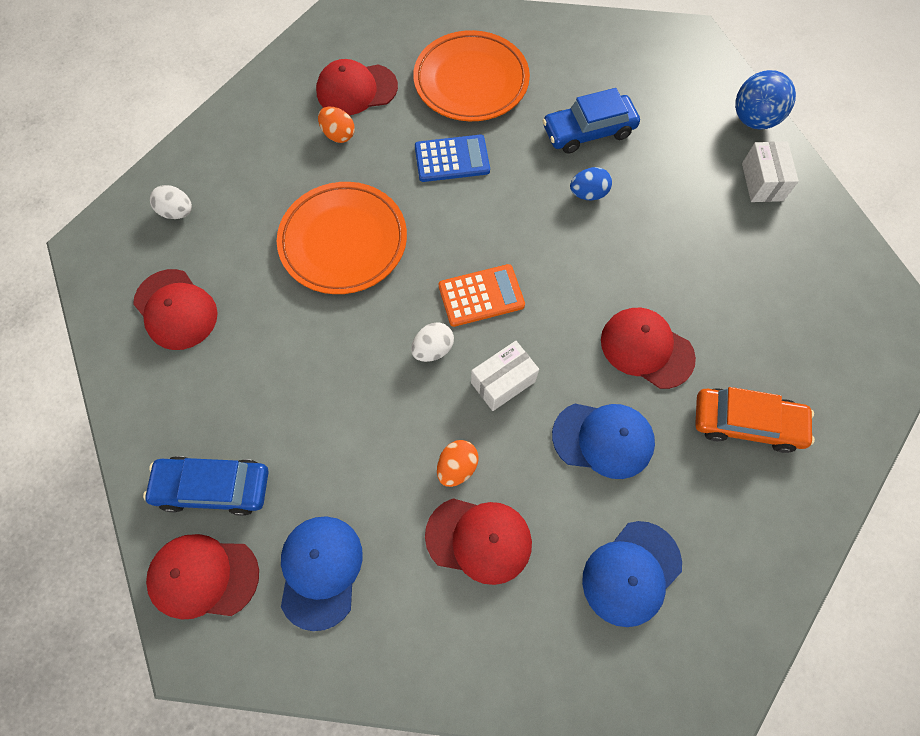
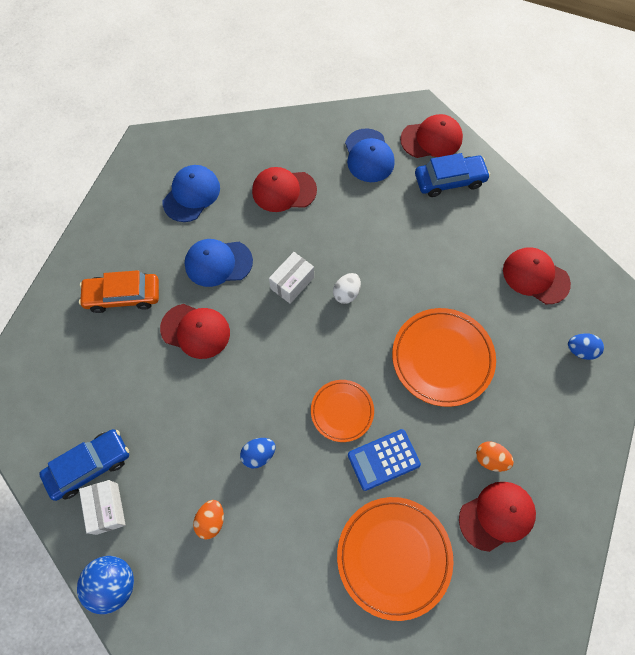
camera: 165 degrees right, 0 degrees up
white egg [150,185,192,219] -> blue egg [568,333,604,360]
orange egg [437,440,479,487] -> orange egg moved to [193,500,224,539]
orange calculator [439,264,525,327] -> none
blue car [542,88,640,154] -> blue car moved to [39,429,129,501]
none -> orange plate [311,380,374,442]

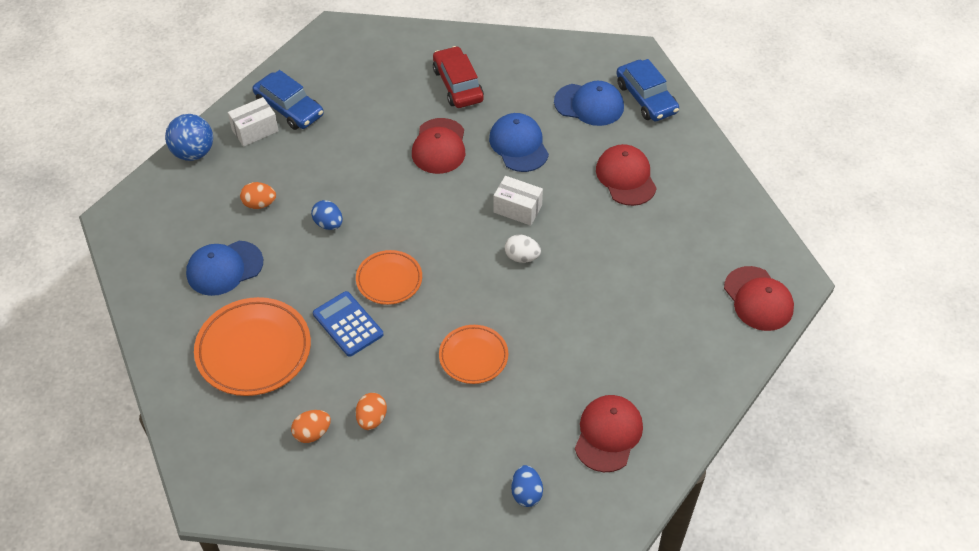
camera: 75 degrees right, 15 degrees down
orange car [79,270,159,313] -> red car [433,46,484,108]
blue cap [345,128,395,182] -> blue cap moved to [186,241,263,296]
orange plate [392,308,496,407] -> orange plate [439,325,508,384], size x0.60
blue car [415,153,490,197] -> blue car moved to [616,59,679,122]
red cap [459,482,536,552] -> orange egg [291,410,331,443]

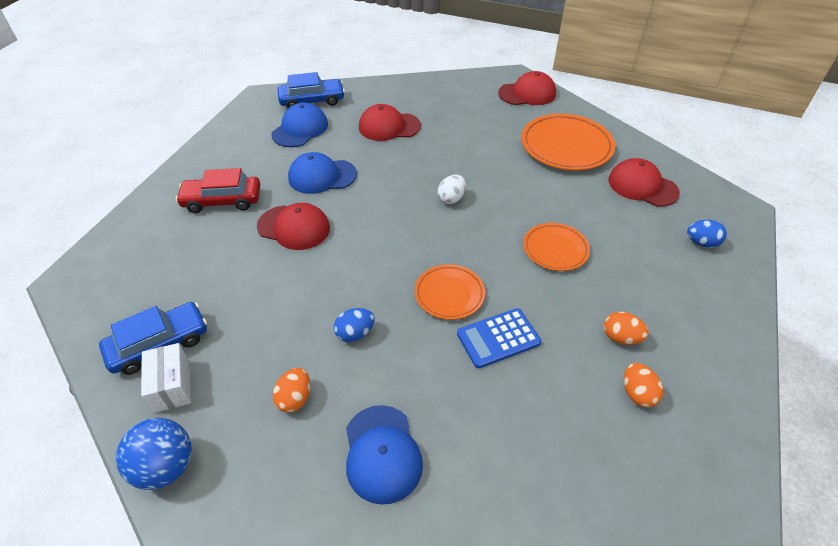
camera: 75 degrees left, 5 degrees down
orange plate [194,297,311,396] -> orange plate moved to [521,114,615,171]
white box [494,176,543,226] -> none

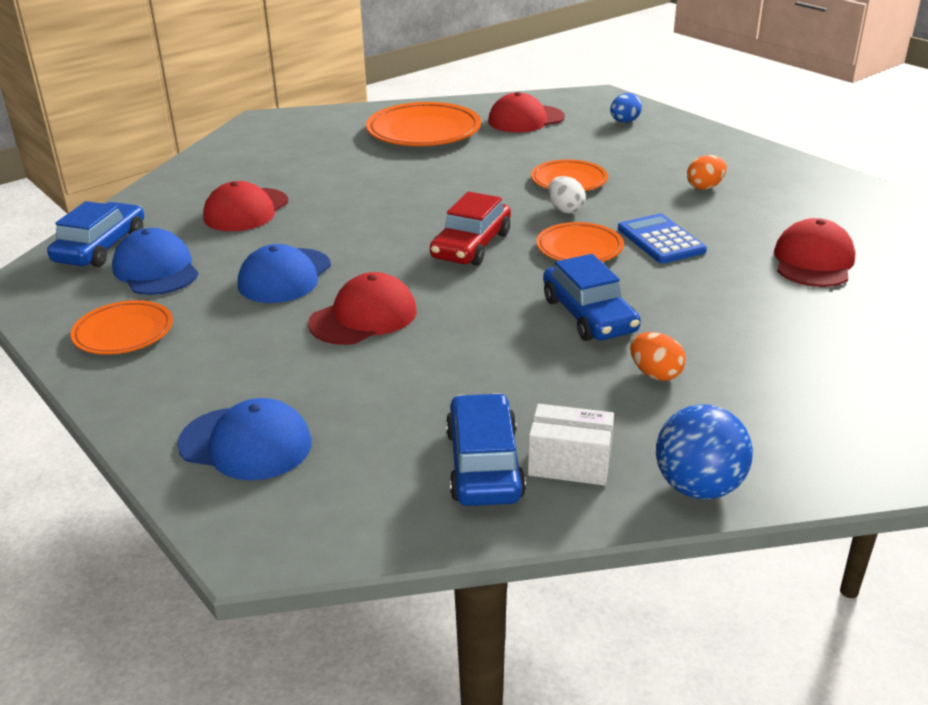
camera: 60 degrees left, 15 degrees down
red car [176,168,260,213] -> red car moved to [430,192,511,266]
blue egg [334,308,375,342] -> blue car [543,254,641,341]
blue cap [346,405,423,505] -> blue cap moved to [177,398,312,480]
white egg [438,175,466,204] -> white egg moved to [548,176,586,213]
blue calculator [457,308,541,368] -> blue calculator turned 150 degrees clockwise [618,214,707,264]
red cap [498,71,556,105] -> red cap moved to [774,218,856,287]
orange egg [624,363,663,407] -> none
none -> orange plate [71,300,173,355]

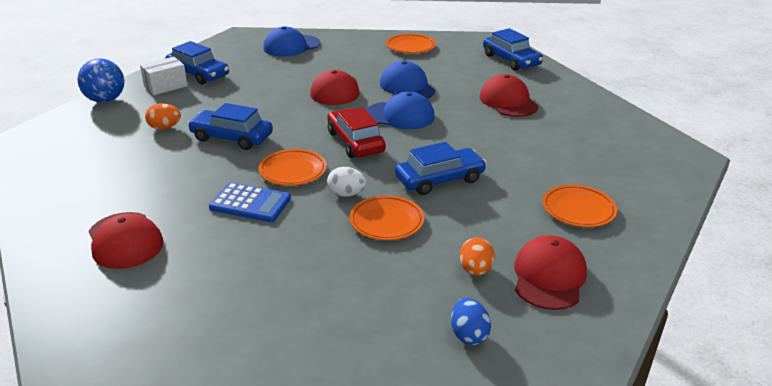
camera: 130 degrees right, 0 degrees up
blue cap [112,228,199,295] -> blue cap moved to [366,92,435,129]
orange plate [366,102,481,146] -> orange plate [542,185,617,227], size x0.60
orange egg [687,155,727,190] -> orange egg moved to [460,237,495,276]
none -> blue car [395,142,487,195]

